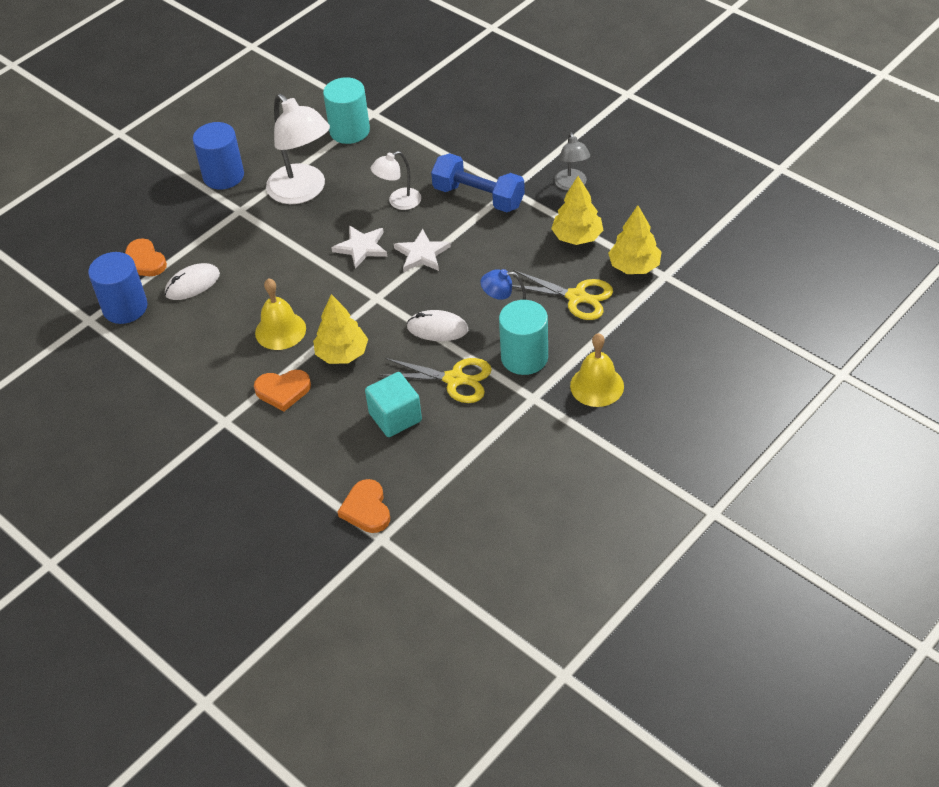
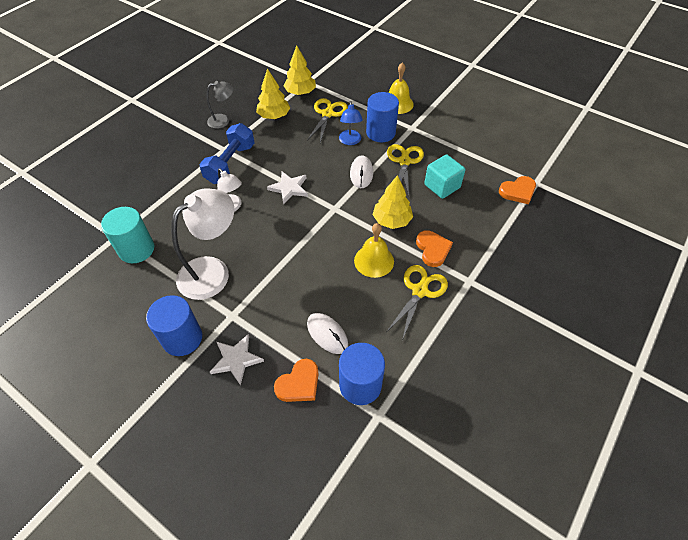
camera: 100 degrees left, 5 degrees up
white star [331,225,387,269] -> white star moved to [210,334,264,386]
turquoise cylinder [499,300,548,375] -> blue cylinder [366,92,399,142]
none -> yellow scissors [387,265,448,340]

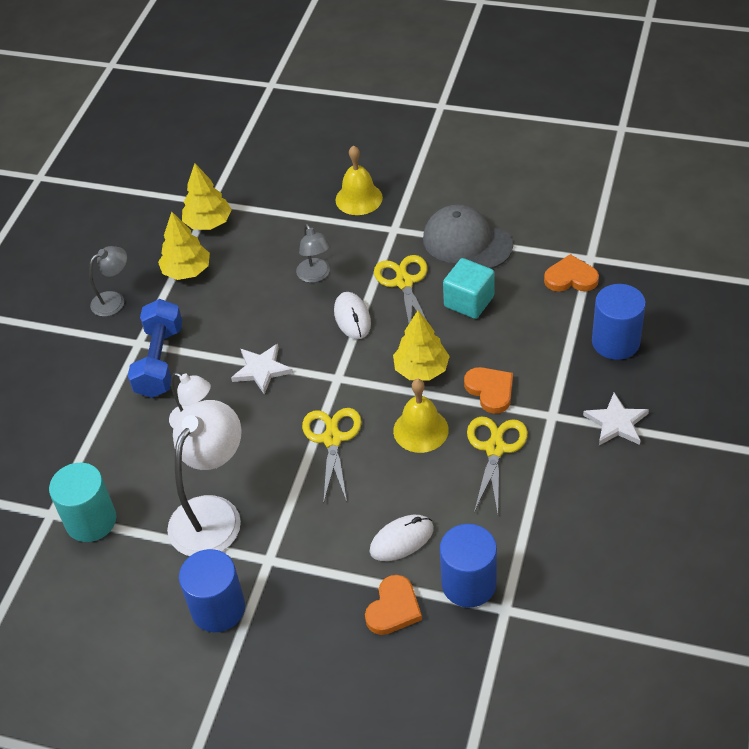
camera: 15 degrees left, 5 degrees down
white star [210,334,264,386] -> white star moved to [583,393,649,445]
yellow scissors [307,98,348,143] -> yellow scissors moved to [302,408,362,504]
white mouse [307,313,348,354] -> white mouse turned 60 degrees counterclockwise [370,515,434,561]
blue lamp [339,101,363,145] -> grey lamp [296,224,331,283]
blue cylinder [366,92,399,142] -> blue cylinder moved to [592,284,646,360]
orange heart [499,176,536,204] -> orange heart turned 135 degrees counterclockwise [544,254,599,292]
none -> grey cap [423,205,513,269]

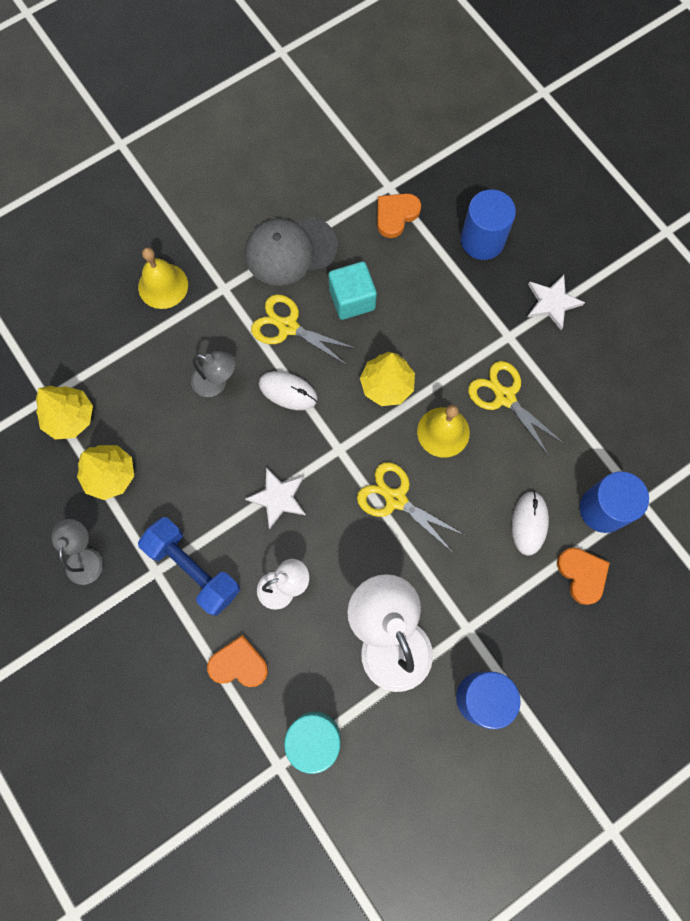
camera: 55 degrees left, 25 degrees up
orange heart [464,367,513,414] -> orange heart moved to [207,635,268,687]

